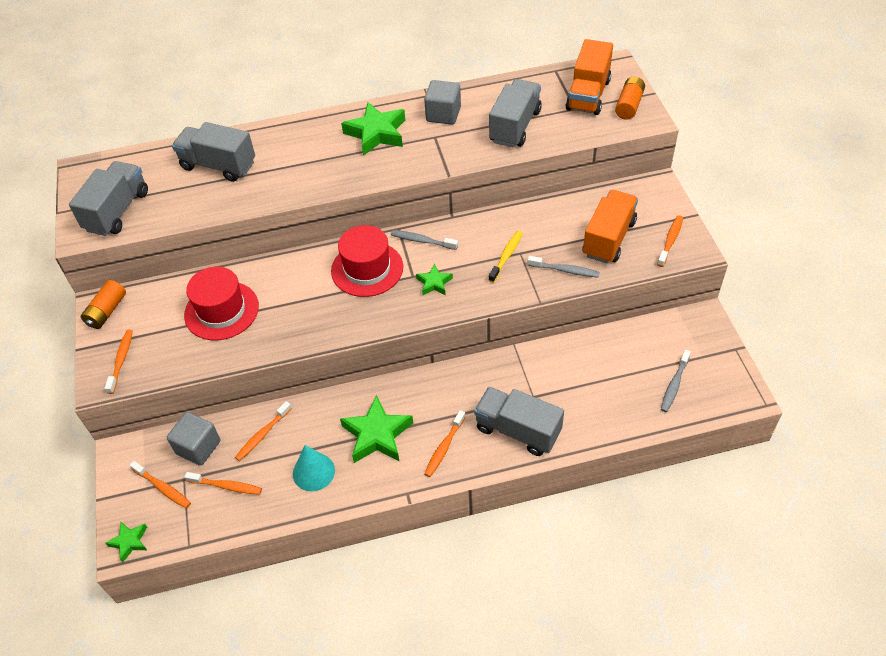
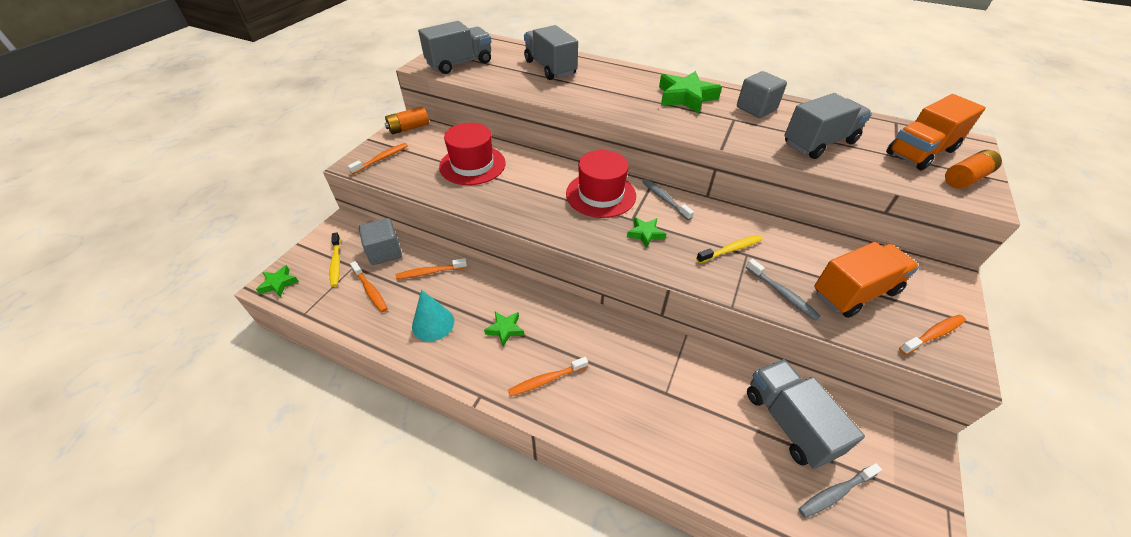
camera: 35 degrees right, 5 degrees down
orange toothbrush [130,461,191,508] -> yellow toothbrush [330,232,341,287]
green star [340,395,413,463] -> green star [484,312,524,347], size x0.53
grey truck [474,387,564,456] -> grey truck moved to [747,359,865,469]

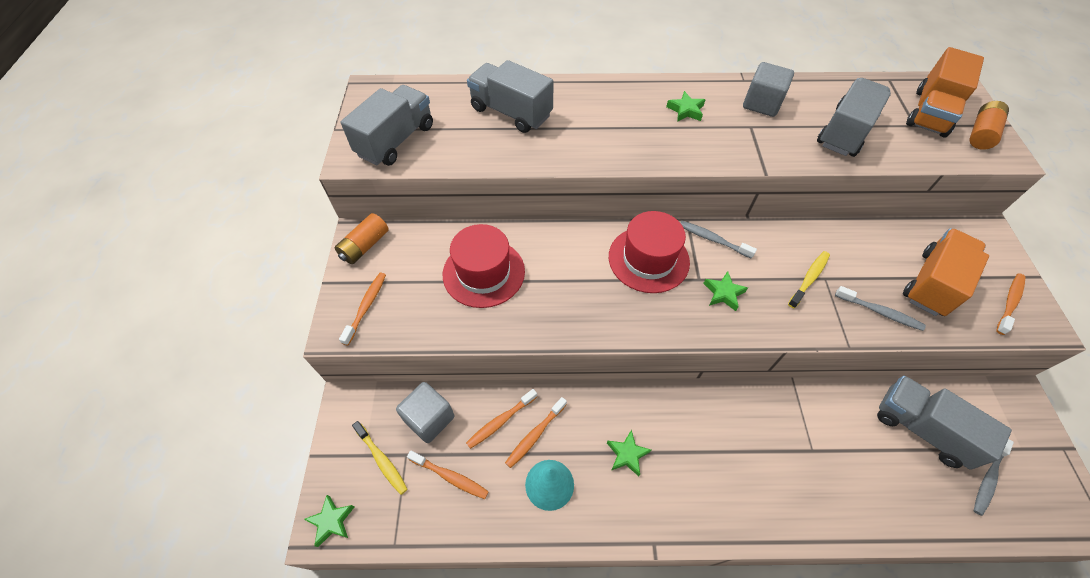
camera: 25 degrees left, 10 degrees up
orange toothbrush [508,357,588,396] -> orange toothbrush moved to [505,397,567,468]
green star [659,71,722,114] -> green star [666,91,706,122], size x0.53

